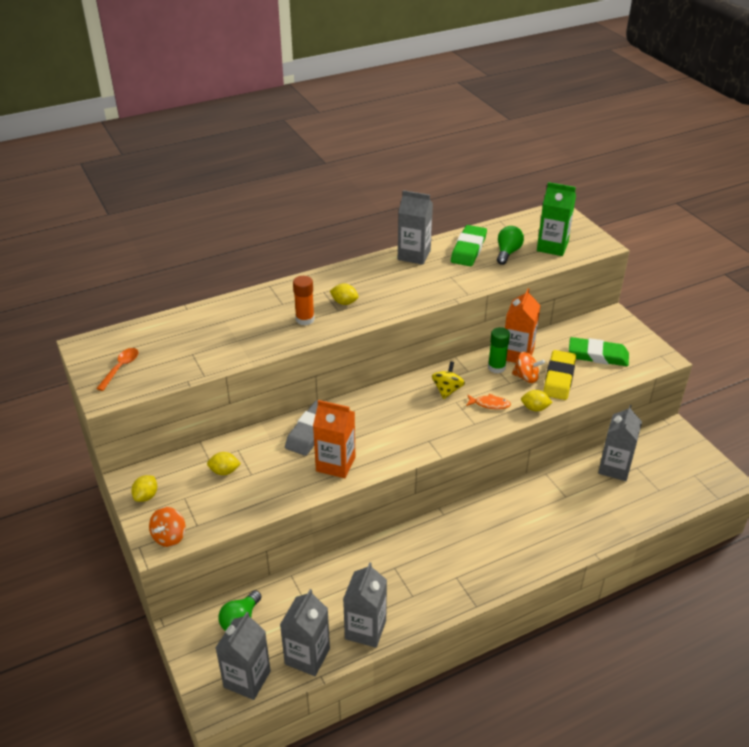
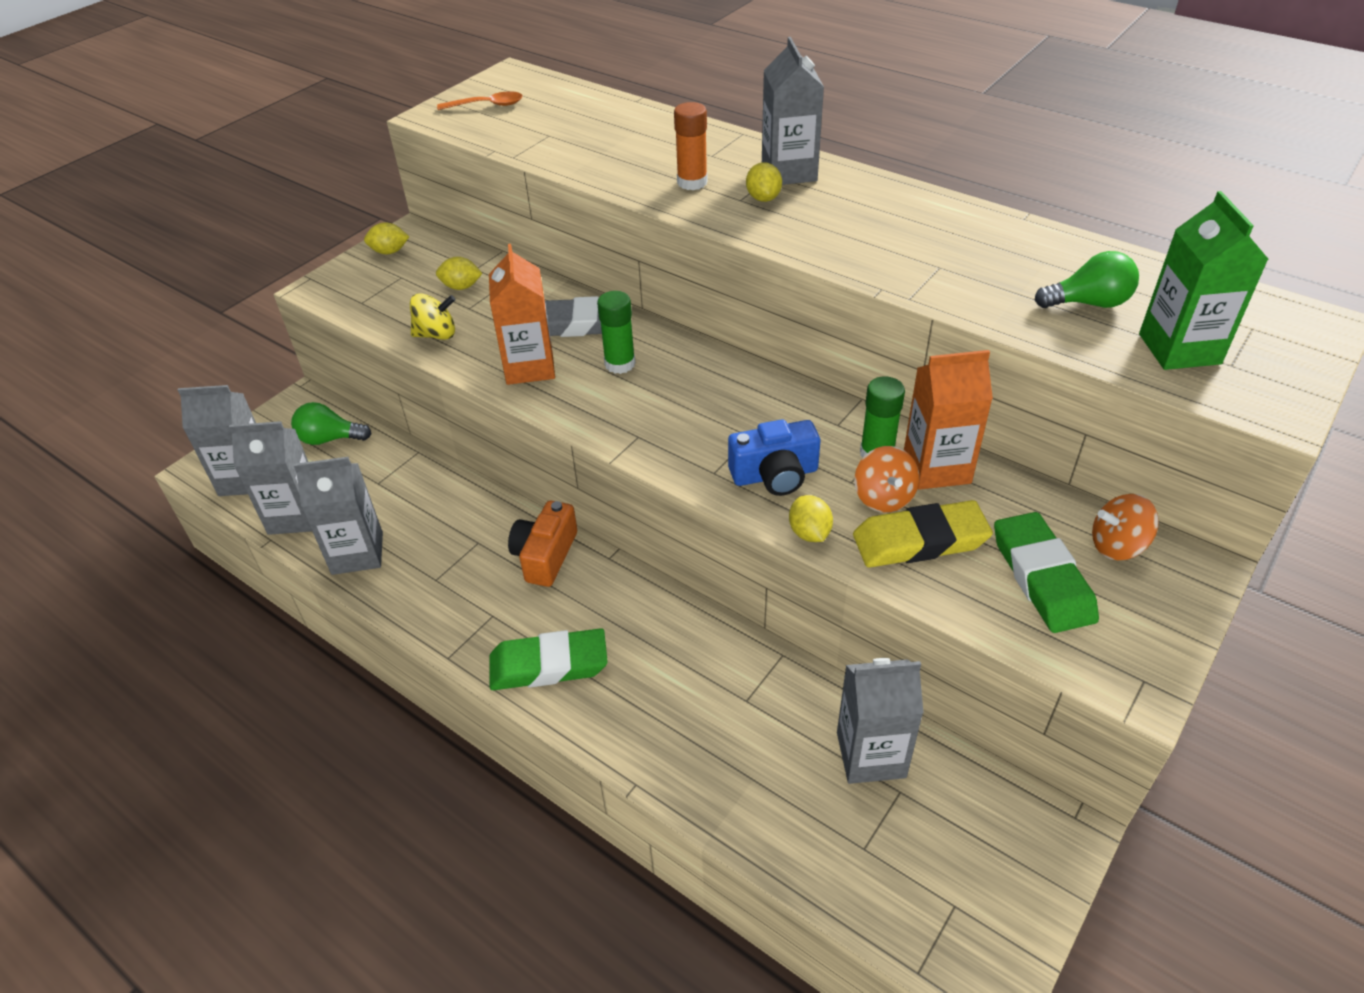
camera: 65 degrees right, 5 degrees up
orange spinning top [149,507,186,547] -> orange spinning top moved to [1092,494,1159,560]
yellow lemon [207,452,241,475] -> yellow lemon turned 60 degrees counterclockwise [436,257,482,290]
grey carton [398,190,433,265] -> grey carton moved to [762,37,824,185]
yellow spinning top [432,361,465,399] -> yellow spinning top moved to [410,293,456,340]
green eraser [451,225,487,266] -> green eraser moved to [489,628,608,690]
orange fish [466,394,511,410] -> blue camera [728,420,820,496]
none -> orange camera [508,501,577,587]
none -> green glue stick [597,291,635,374]

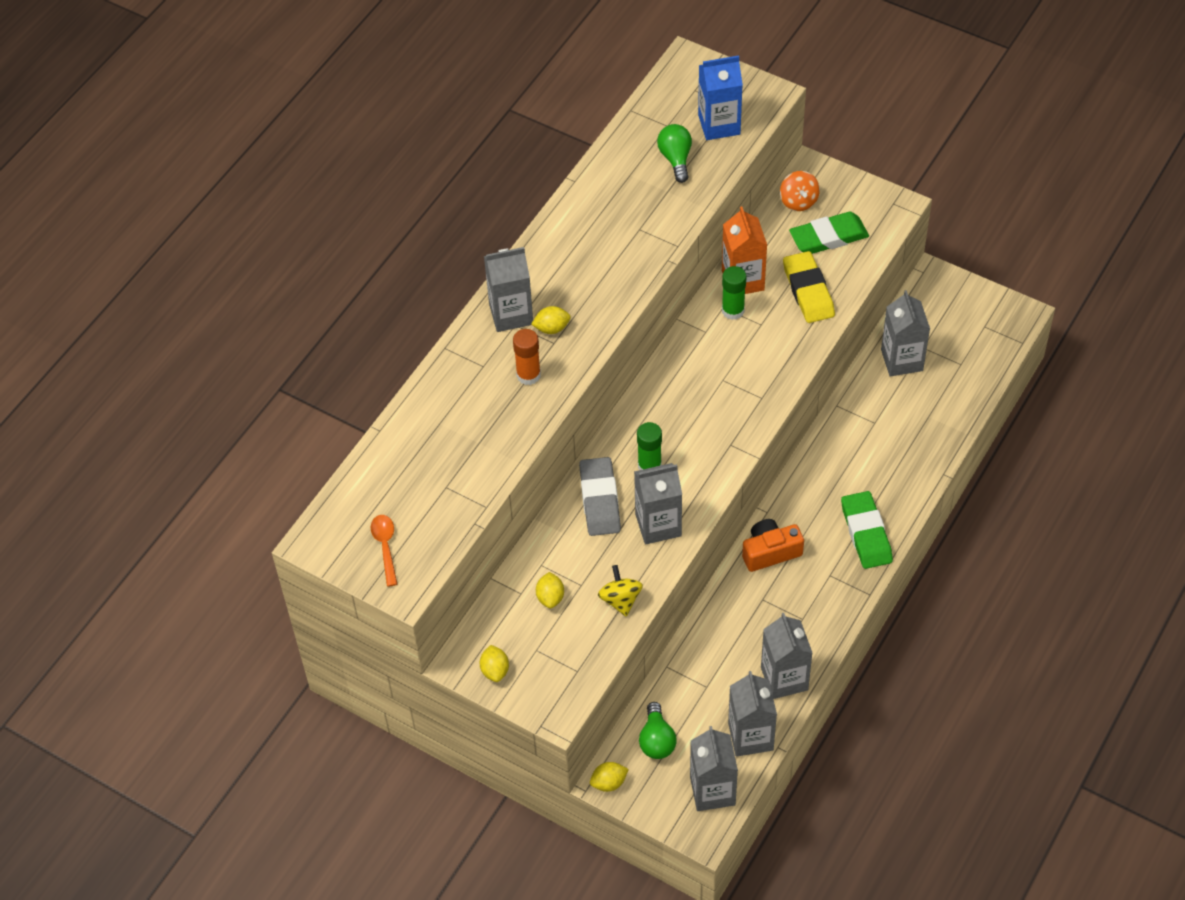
camera: 95 degrees left, 10 degrees up
orange carton [489,244,555,385] -> grey carton [634,463,682,545]
orange camera [508,501,577,587] -> orange camera turned 150 degrees clockwise [742,519,804,572]
blue camera [728,420,820,496] -> none
yellow lemon [789,495,833,542] -> yellow lemon moved to [590,762,629,792]
orange spinning top [855,446,919,512] -> none
green carton [1139,191,1268,370] -> blue carton [698,56,743,140]

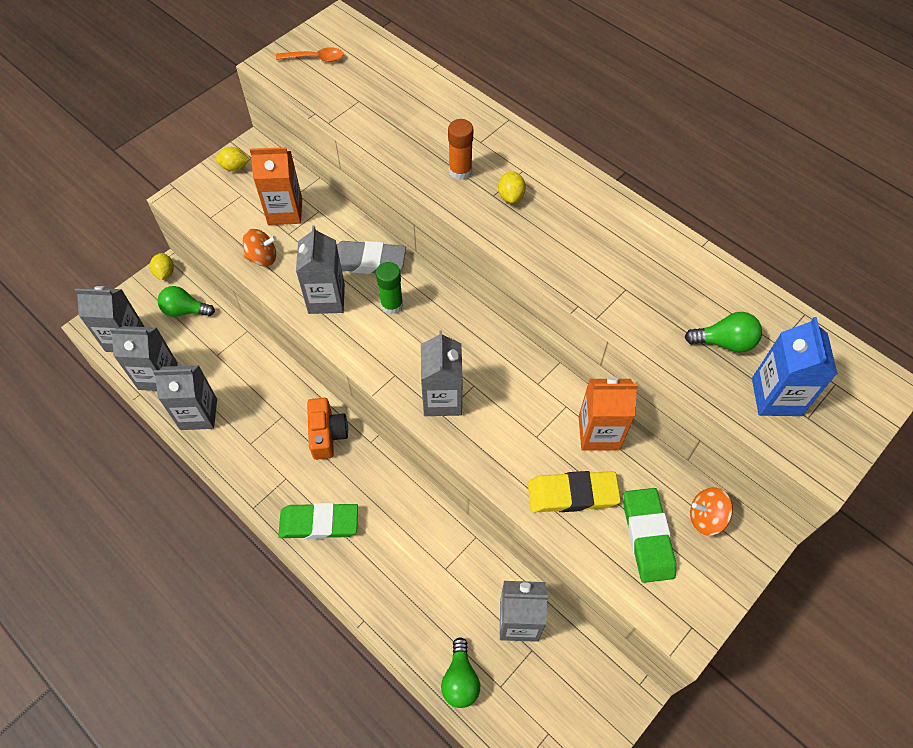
camera: 100 degrees right, 5 degrees up
grey carton [484,247,533,332] -> grey carton moved to [421,330,463,416]
yellow lemon [536,572,564,608] -> orange carton [250,147,302,225]
yellow spinning top [598,565,643,616] -> orange spinning top [243,229,277,267]
green glue stick [722,266,747,320] -> none
none -> green light bulb [441,637,480,708]

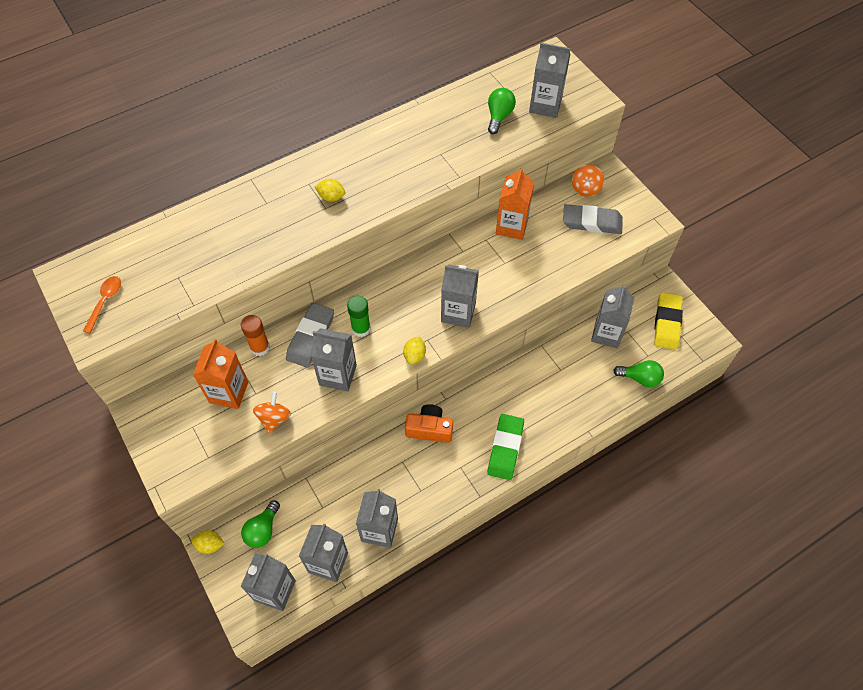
camera: 75 degrees left, 0 degrees up
yellow lemon [216,147,250,171] -> yellow lemon moved to [403,337,426,364]
orange glue stick [448,119,473,180] -> orange glue stick moved to [241,315,270,356]
yellow eraser [528,471,621,512] -> yellow eraser moved to [654,292,683,350]
green eraser [623,488,676,583] -> grey eraser [563,204,623,234]
blue carton [752,317,838,416] -> grey carton [529,43,571,118]

